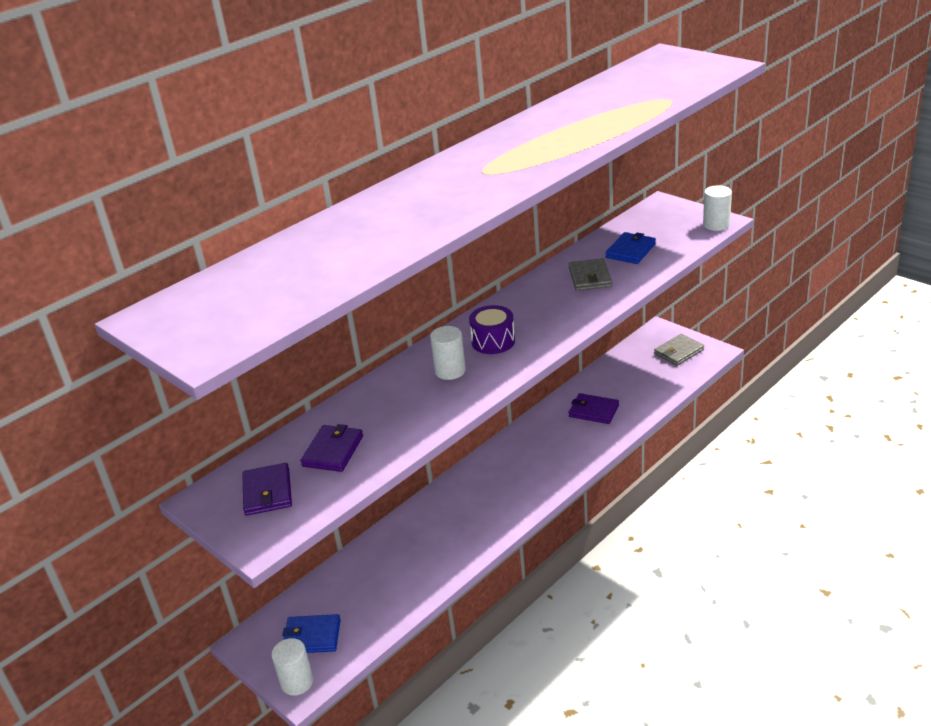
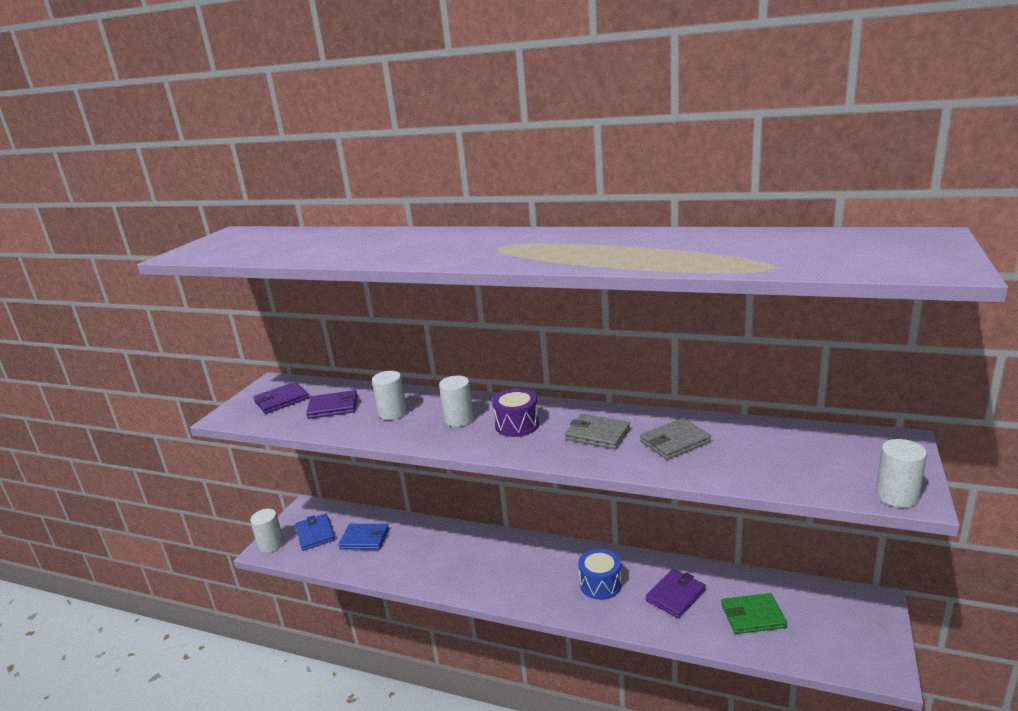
camera: 65 degrees right, 10 degrees down
purple wallet [569,393,619,424] -> purple wallet turned 45 degrees clockwise [646,569,706,618]
blue wallet [605,232,656,264] -> blue wallet moved to [338,524,389,550]
grey wallet [654,334,704,366] -> grey wallet moved to [565,414,630,449]
none -> white cylinder [372,371,407,420]
none -> blue drum [578,549,622,600]
none -> green wallet [721,593,787,634]

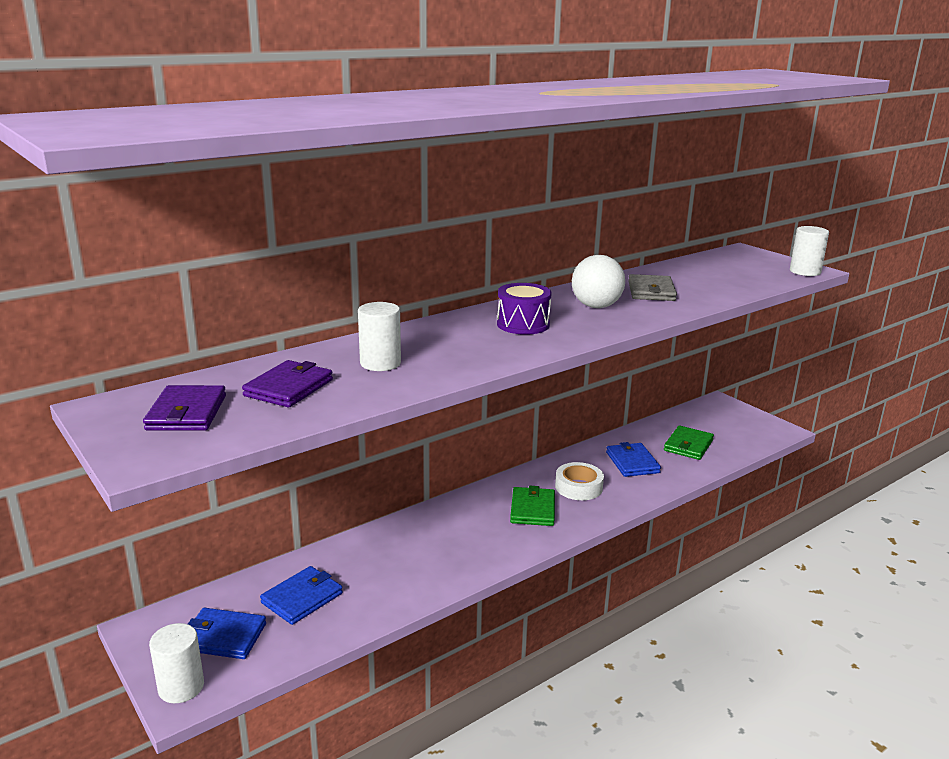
camera: 60 degrees left, 0 degrees up
white cylinder [439,376,474,427] -> none
grey wallet [565,414,630,449] -> white ball [572,255,625,308]
blue drum [578,549,622,600] -> white tape [555,462,604,500]
purple wallet [646,569,706,618] -> blue wallet [606,442,661,477]
none -> green wallet [510,486,555,526]

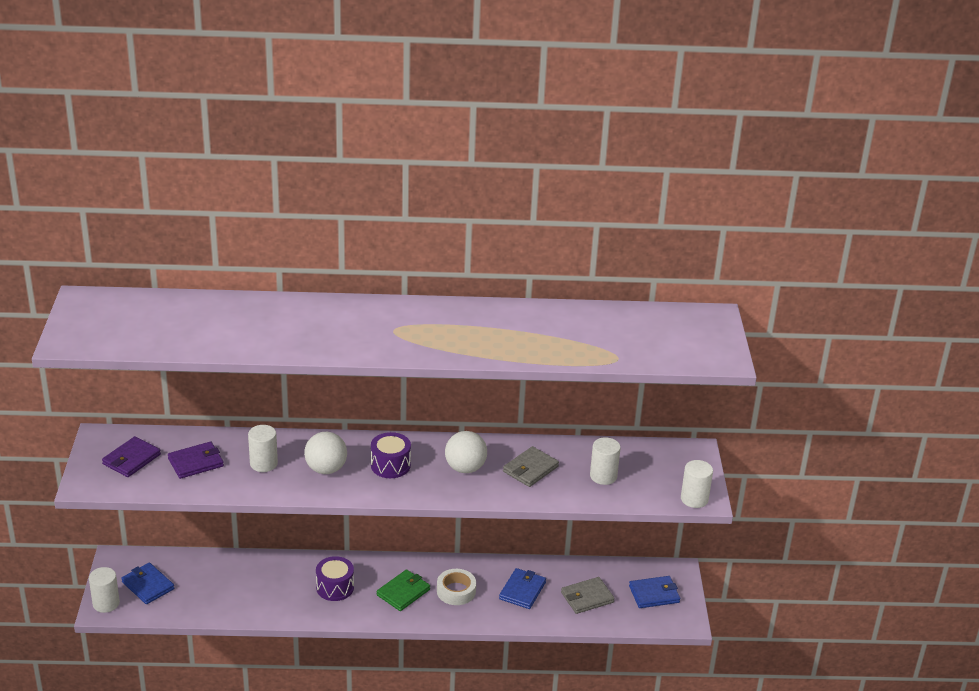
camera: 35 degrees right, 10 degrees up
blue wallet [260,566,343,625] -> blue wallet moved to [629,576,680,608]
green wallet [664,425,714,460] -> grey wallet [561,577,615,614]
none -> white ball [304,432,347,474]
none -> purple drum [316,556,354,601]
none -> white cylinder [590,437,621,485]

